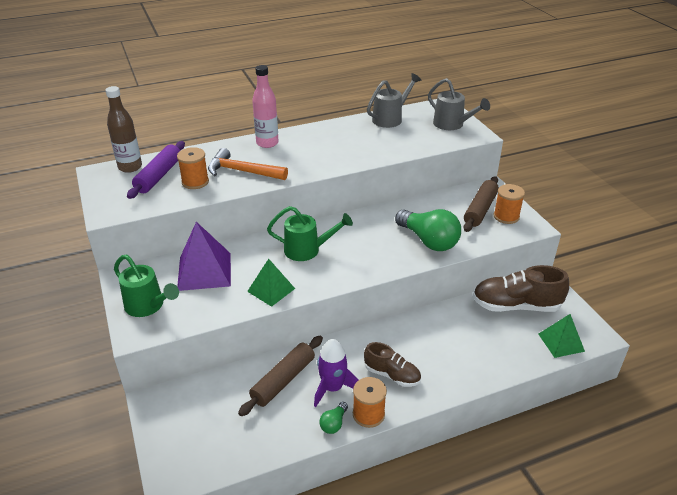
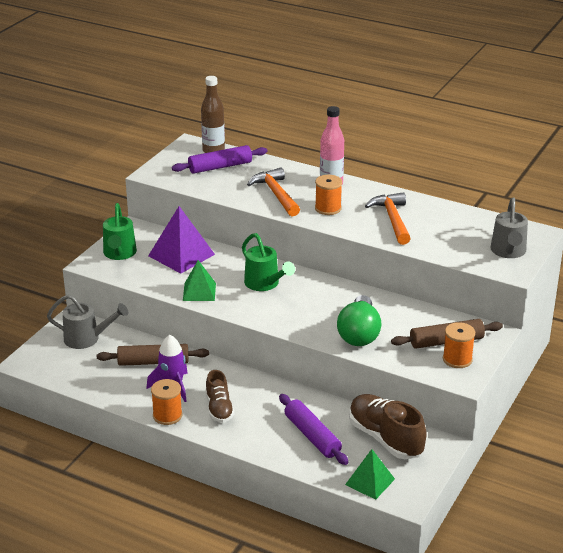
camera: 50 degrees right, 5 degrees down
orange spool [177,147,209,189] -> orange spool moved to [315,175,342,215]
green light bulb [319,402,348,434] -> none
grey watering can [367,73,421,128] -> grey watering can moved to [47,294,128,349]
none -> purple rolling pin [279,394,348,465]
none -> orange hammer [365,192,411,245]

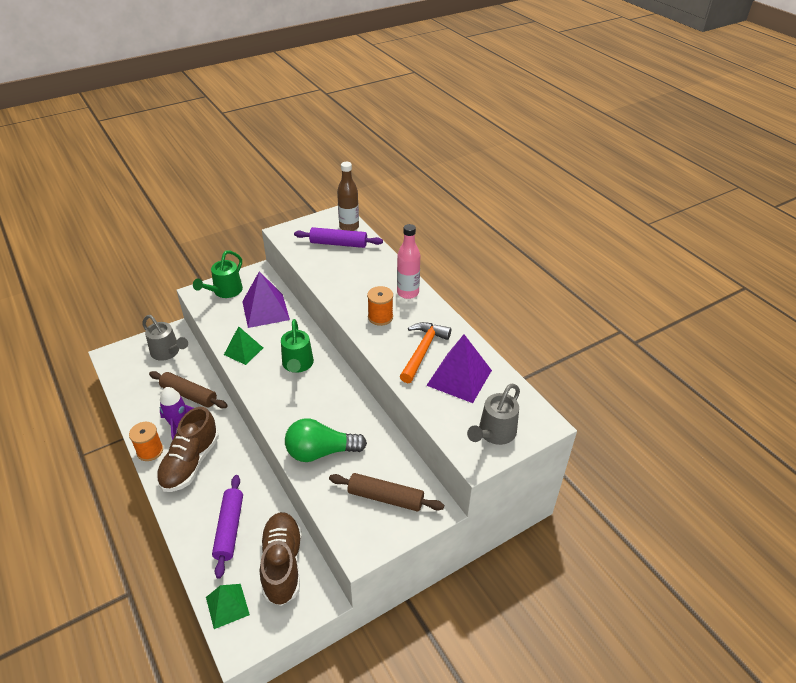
camera: 30 degrees right, 10 degrees up
brown shoe [205,370,234,423] -> brown shoe [156,407,219,492], size x1.64
orange hammer [247,168,300,216] -> none
green light bulb [337,295,381,346] -> green light bulb turned 45 degrees clockwise [285,418,367,462]
orange spool [443,322,475,368] -> none
none -> purple pyramid [426,334,492,403]

